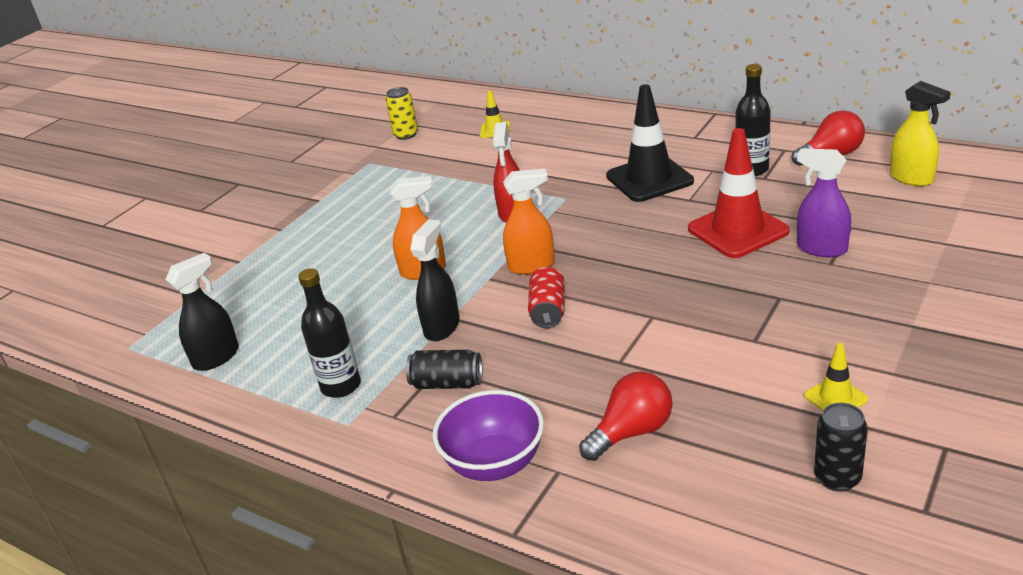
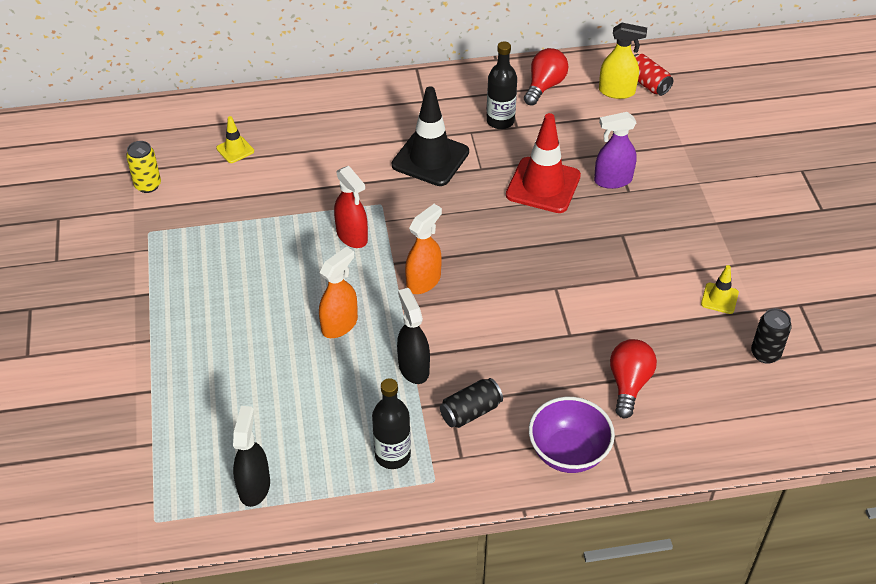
camera: 45 degrees left, 15 degrees up
red can [528,267,564,328] -> red can moved to [634,54,673,96]

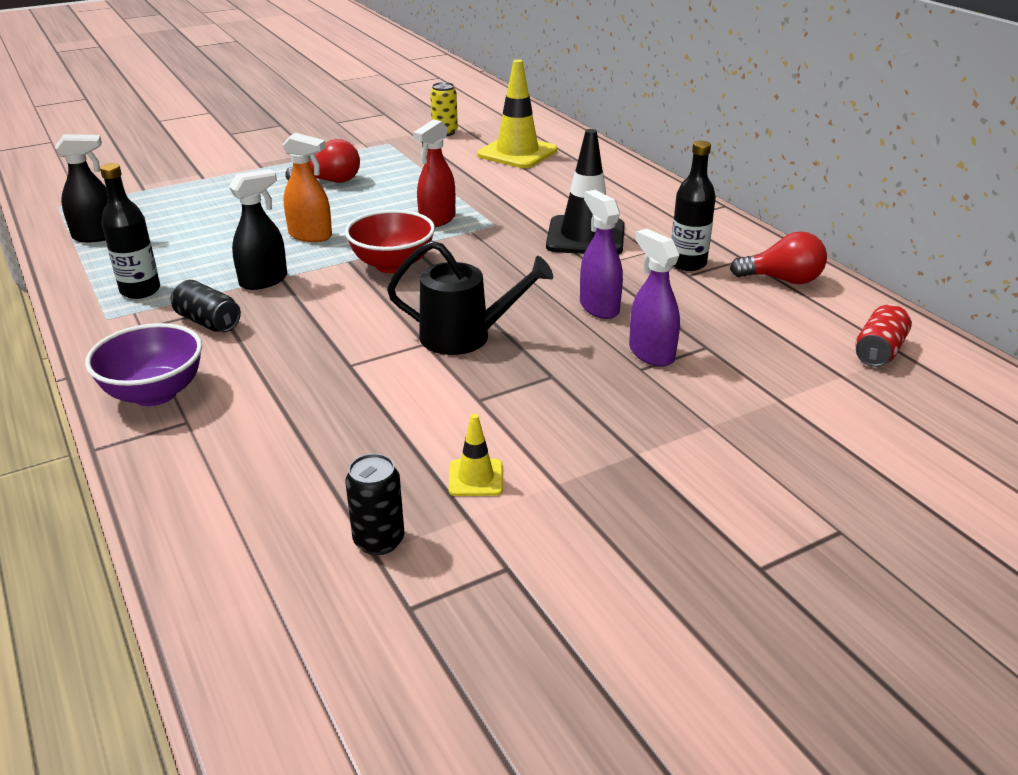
camera: 70 degrees right, 15 degrees down
yellow traffic cone [216,116,254,163] -> yellow traffic cone [477,59,557,168], size x2.07
orange spray bottle [405,204,442,294] -> red bowl [345,210,435,273]
red traffic cone [506,113,581,213] -> purple spray bottle [580,190,623,319]
yellow spray bottle [599,23,647,99] -> none
red light bulb [610,339,657,418] -> red light bulb moved to [285,139,360,183]
none -> black watering can [387,240,553,355]

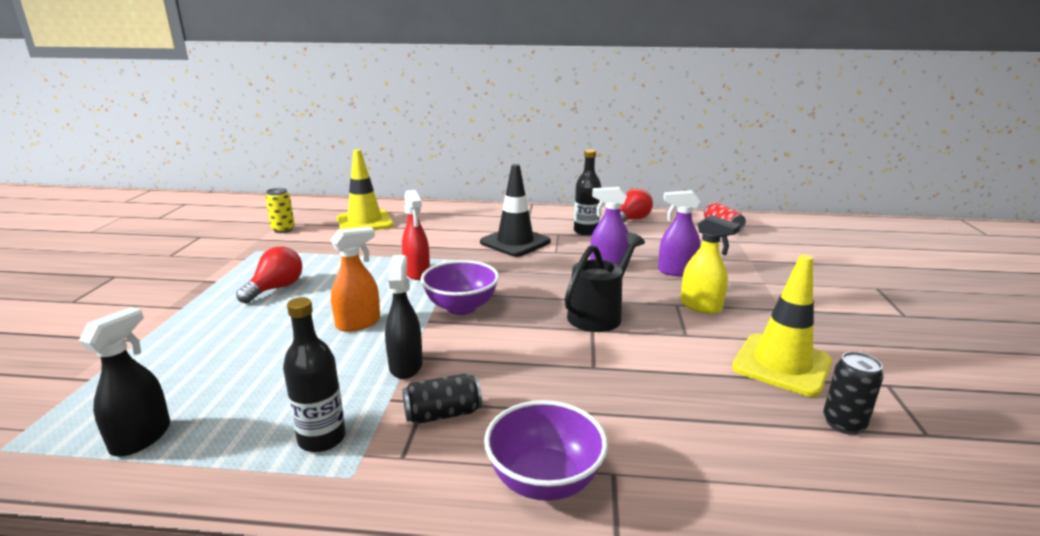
camera: 55 degrees left, 10 degrees down
red bowl [345,210,435,273] -> purple bowl [421,260,499,315]
yellow traffic cone [449,414,503,496] -> yellow traffic cone [732,255,832,397], size x2.07
none -> yellow spray bottle [681,215,740,314]

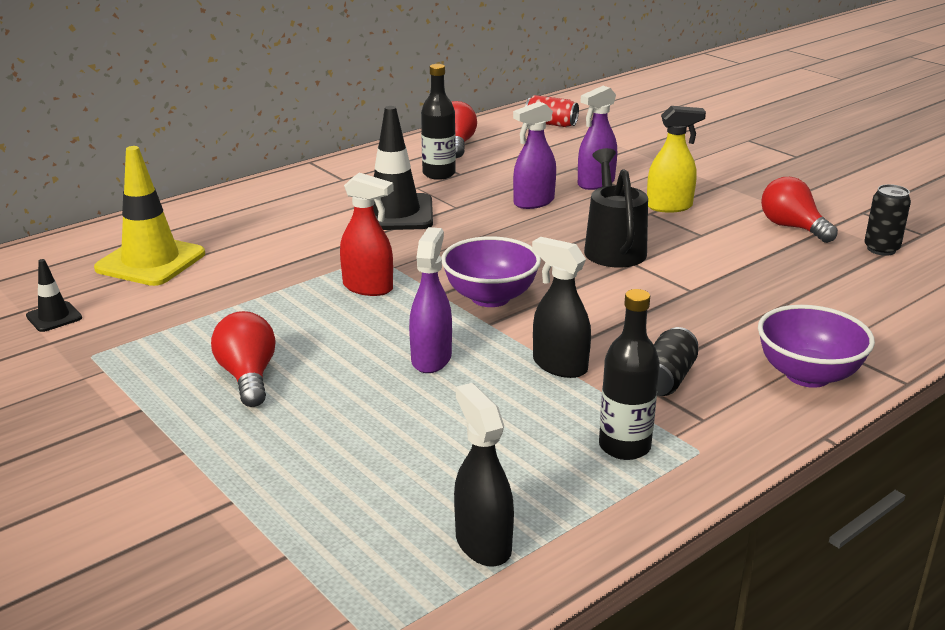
camera: 45 degrees left, 5 degrees up
yellow can [265,188,295,233] -> black traffic cone [26,259,82,332]
orange spray bottle [331,227,380,332] -> purple spray bottle [409,227,452,373]
yellow traffic cone [732,255,832,397] -> red light bulb [761,177,838,243]

